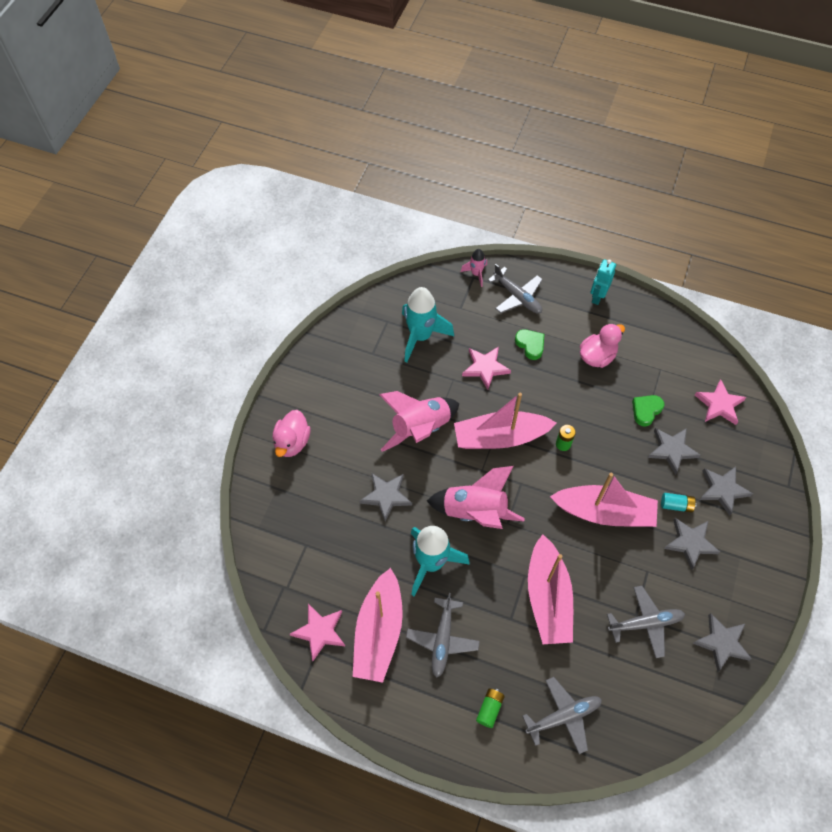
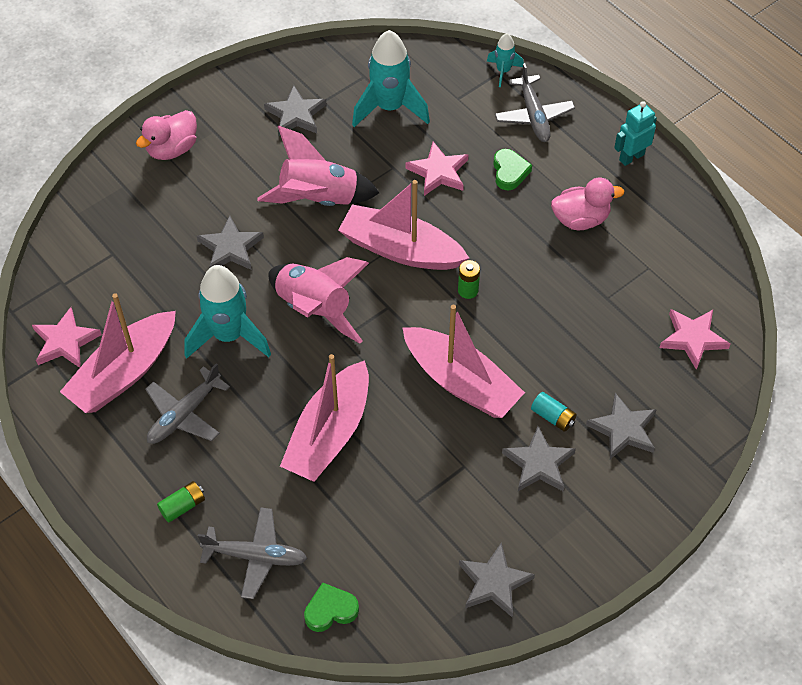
camera: 30 degrees right, 5 degrees down
pink rocket [461,249,487,287] -> turquoise rocket [487,33,524,87]
grey plane [607,586,685,658] -> none
green heart [632,395,664,426] -> green heart moved to [304,582,359,632]
grey star [648,428,701,475] -> grey star moved to [264,85,327,137]

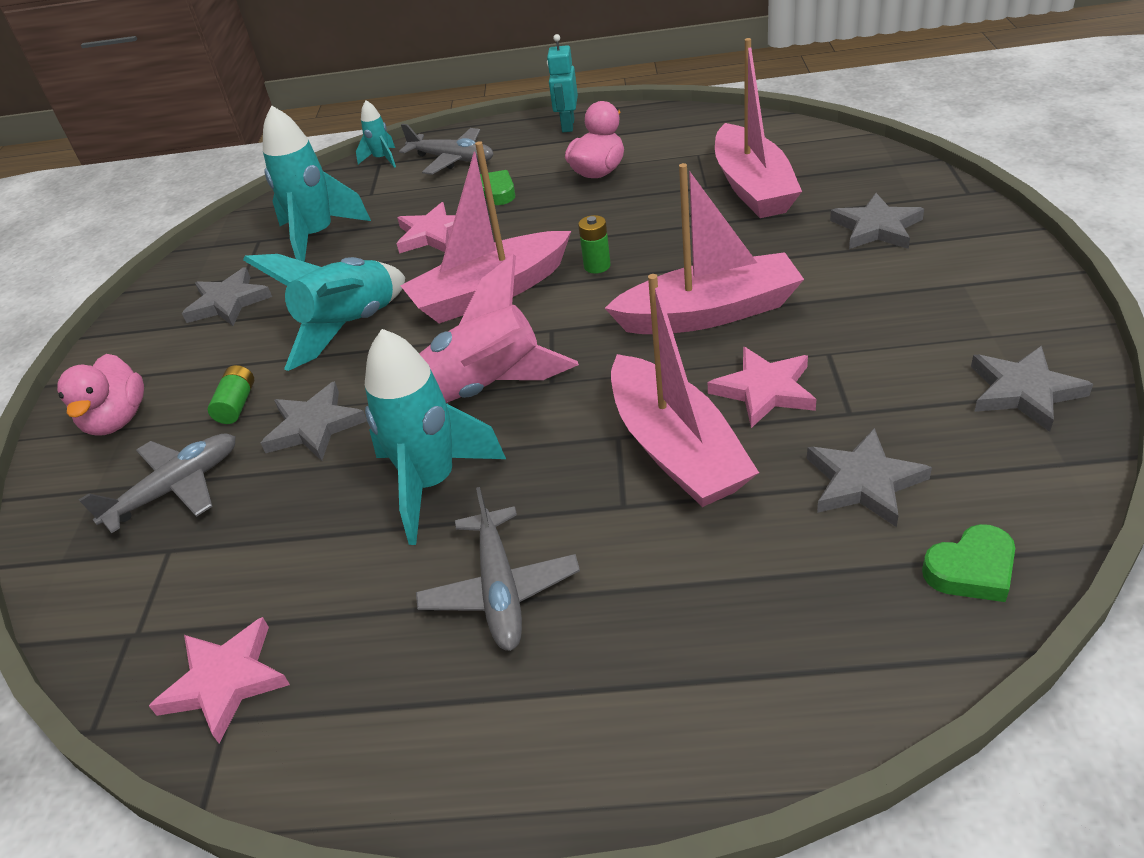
camera: 45 degrees left, 15 degrees down
pink boat [60,293,176,413] -> pink boat moved to [715,38,802,218]
green battery [157,481,205,523] -> green battery moved to [208,365,254,424]
grey plane [198,507,307,599] -> grey plane moved to [79,433,236,533]
pink rocket [257,126,379,206] -> turquoise rocket [243,254,405,371]
green heart [304,582,359,632] -> green heart turned 135 degrees counterclockwise [922,524,1015,602]
grey star [502,426,576,491] -> grey star moved to [807,428,932,527]
turquoise battery [531,392,577,432] -> none
pink star [659,309,731,370] -> pink star moved to [708,347,816,428]

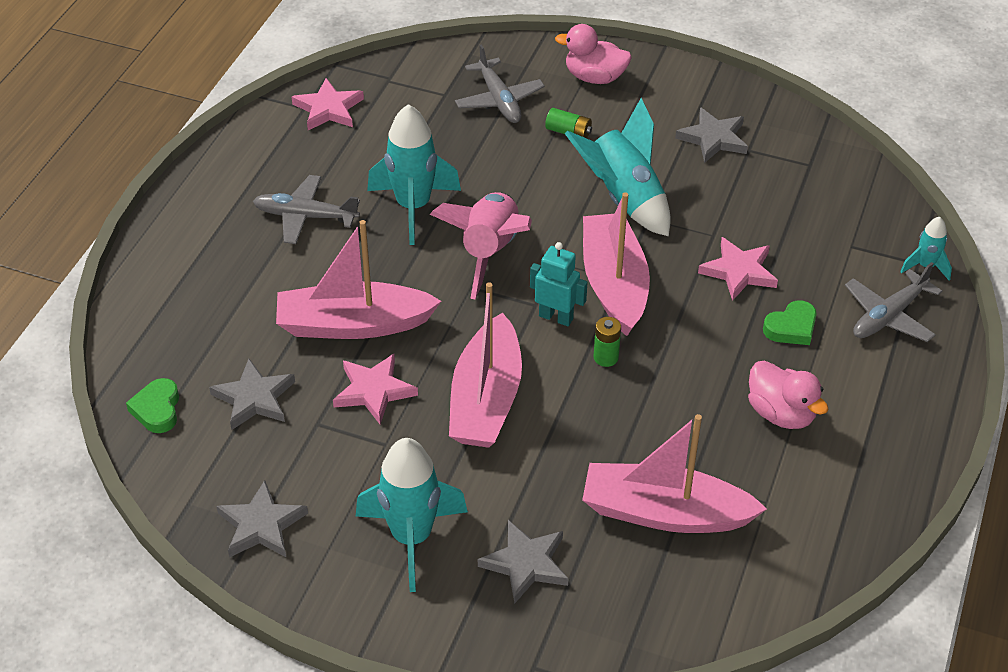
camera: 105 degrees right, 5 degrees up
grey star [261,381,367,461] -> none
turquoise rocket [263,105,371,262] -> turquoise rocket moved to [356,438,468,592]
turquoise robot [547,34,578,132] -> turquoise robot moved to [530,242,587,326]

